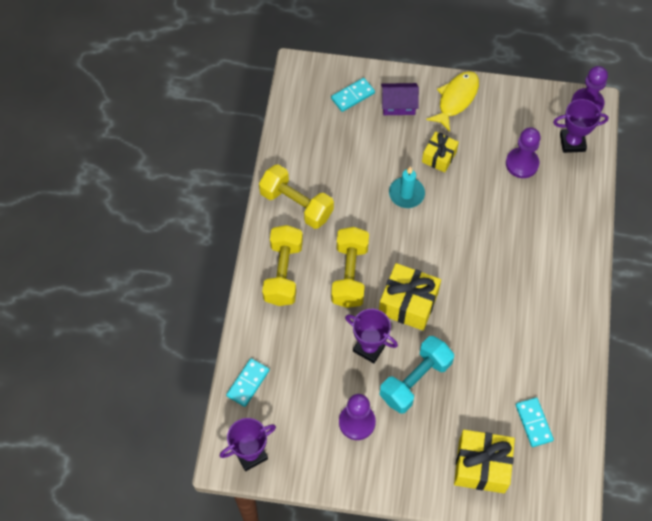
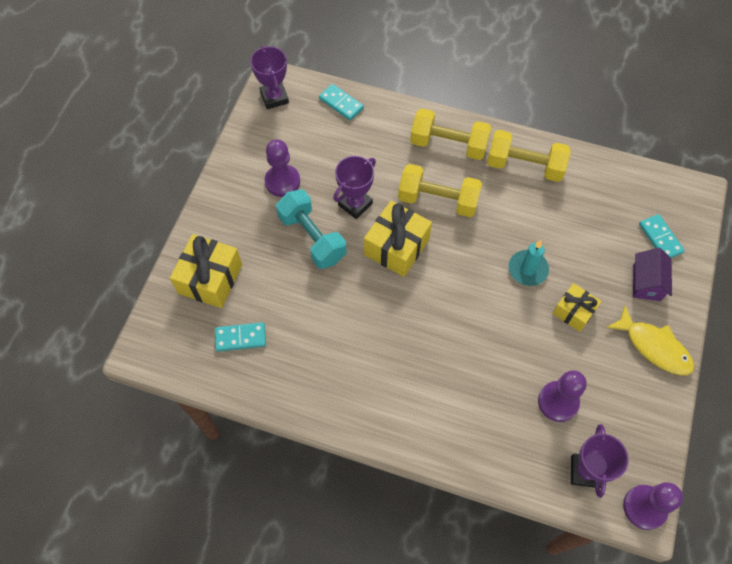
camera: 100 degrees right, 0 degrees up
yellow dumbbell [259,164,334,229] -> yellow dumbbell turned 60 degrees clockwise [487,130,570,182]

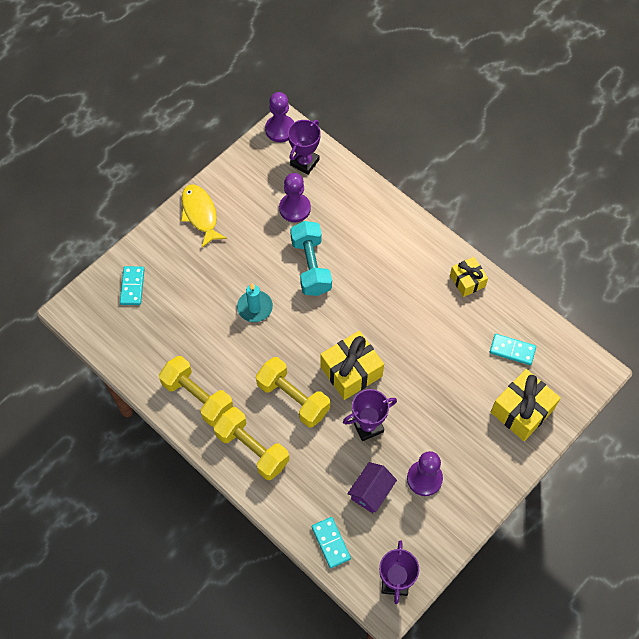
camera: 155 degrees left, 0 degrees up
turquoise dumbbell [276,189,346,269] -> turquoise dumbbell moved to [290,221,332,296]
yellow gift [552,283,602,332] -> yellow gift moved to [450,257,488,297]
purple house [633,248,672,301] -> purple house moved to [347,462,397,513]

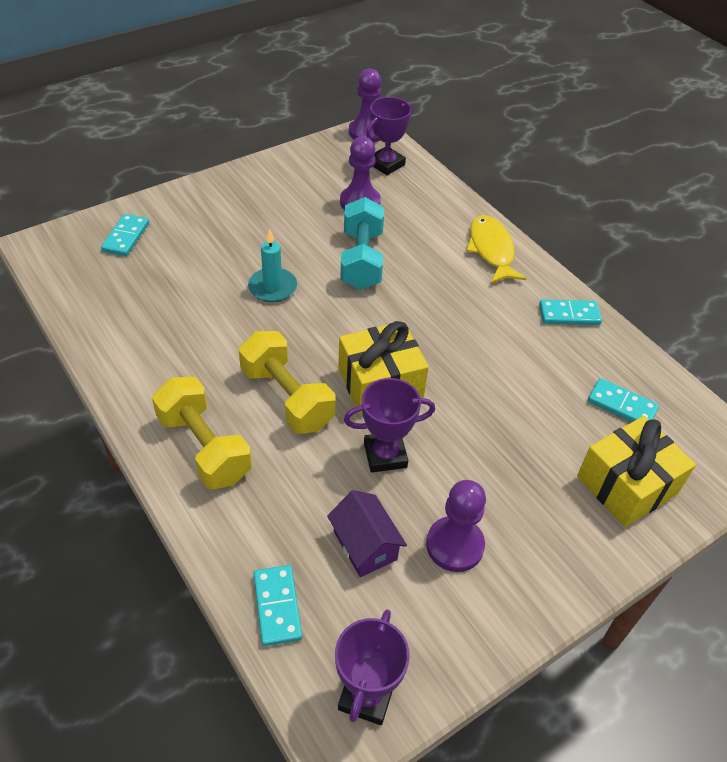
camera: 10 degrees right, 15 degrees down
yellow dumbbell [159,356,233,426] -> none
yellow fish [181,184,227,248] -> yellow fish moved to [466,215,527,284]
purple house [347,462,397,513] -> purple house turned 75 degrees counterclockwise [327,490,407,577]
yellow gift [450,257,488,297] -> turquoise domino [539,299,602,325]

